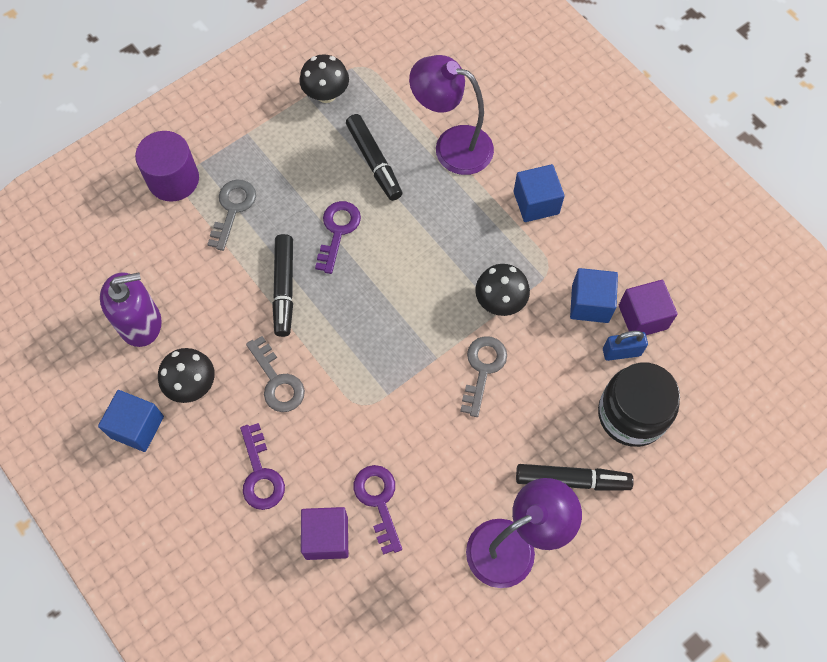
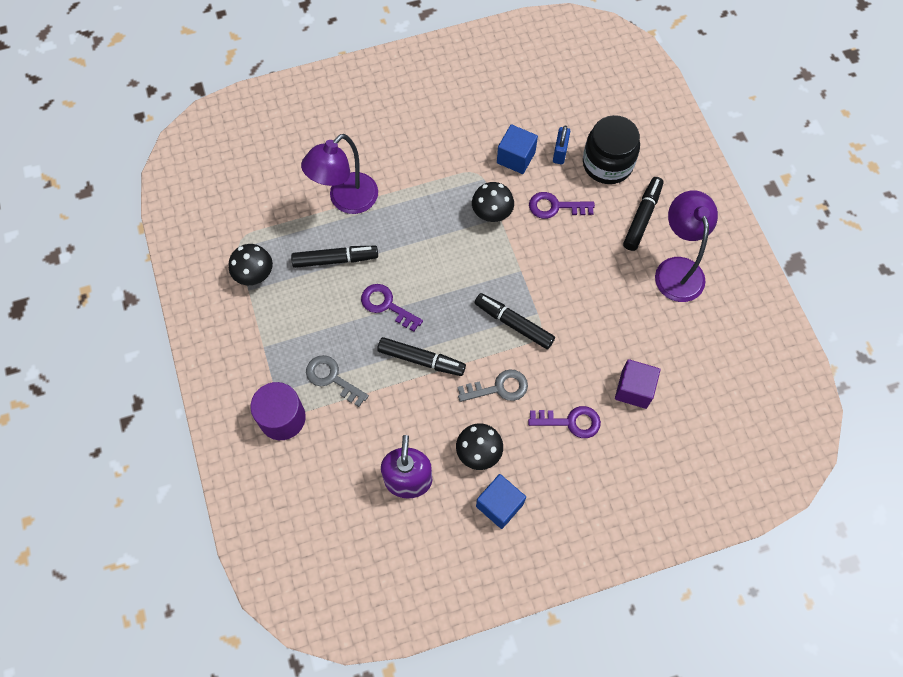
camera: 70 degrees left, 0 degrees up
purple key [353,465,402,555] -> purple key moved to [529,192,595,219]
grey key [460,336,507,417] -> none
blue cube [514,164,565,222] -> none
purple cube [619,280,678,335] -> none
none -> black marker [475,293,555,349]

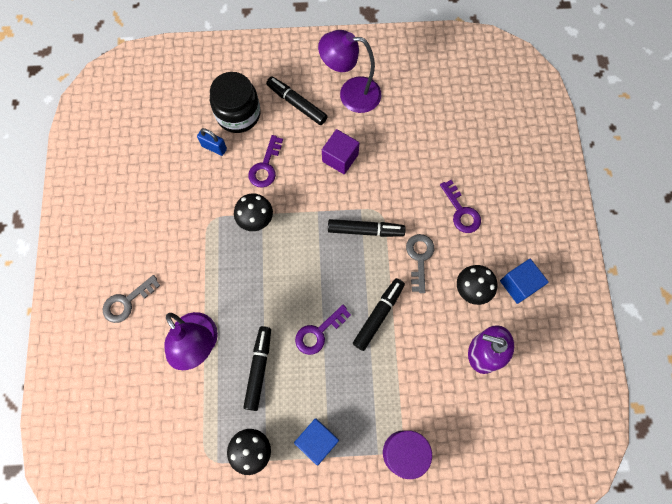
camera: 75 degrees left, 5 degrees up
grey key [306,355,369,407] -> grey key moved to [103,275,161,323]
black marker [475,293,555,349] -> black marker turned 135 degrees counterclockwise [328,219,406,237]
blue cube [497,124,538,174] -> blue cube moved to [294,418,339,465]
purple key [528,406,601,438] -> purple key turned 135 degrees clockwise [440,180,481,233]
purple cube [615,359,660,409] -> purple cube moved to [322,129,359,174]

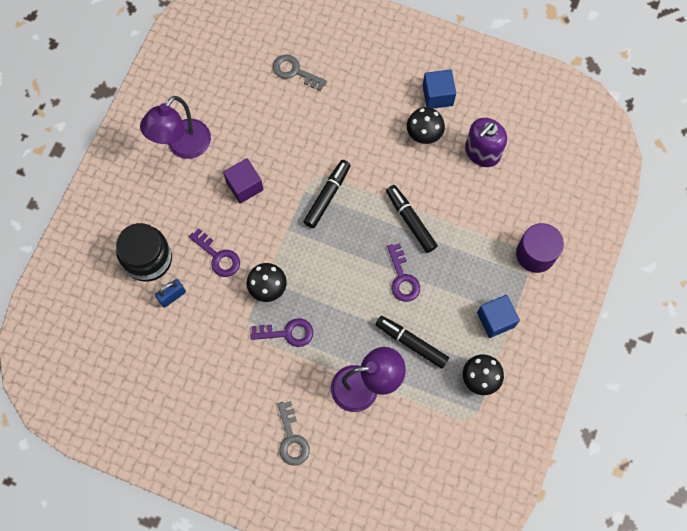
camera: 65 degrees left, 0 degrees up
black marker [266,76,327,125] -> none
grey key [406,234,434,293] -> grey key moved to [273,54,327,91]
purple key [440,180,481,233] -> purple key moved to [250,318,313,347]

